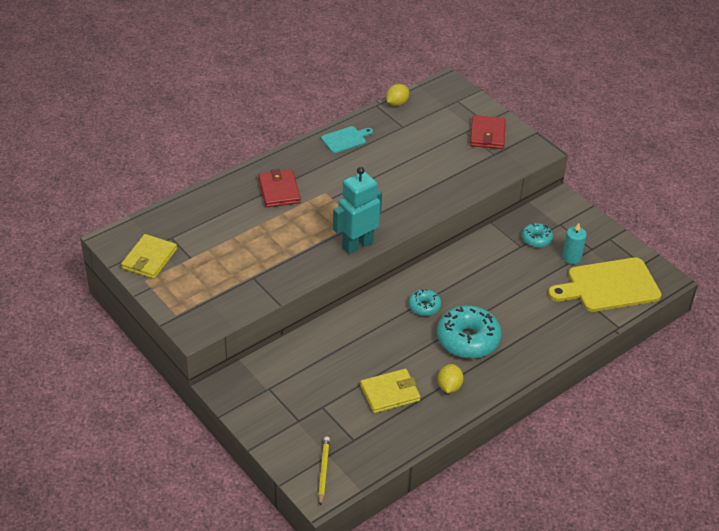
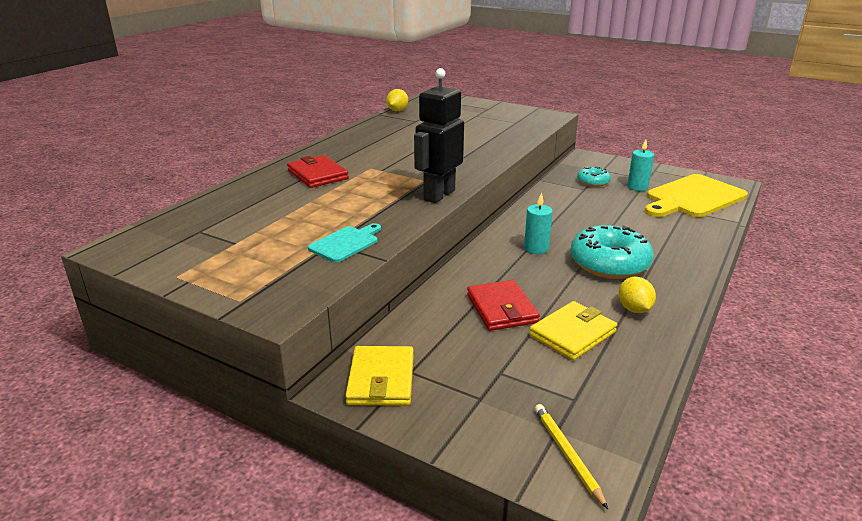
camera: 20 degrees left, 15 degrees down
yellow wallet [121,234,177,279] -> yellow wallet moved to [345,346,414,406]
turquoise cutting board [321,126,373,153] -> turquoise cutting board moved to [308,223,381,262]
turquoise robot [333,167,382,254] -> black robot [414,68,464,203]
turquoise donut [408,289,441,316] -> turquoise candle [524,192,553,254]
red wallet [470,115,506,149] -> red wallet moved to [467,280,540,331]

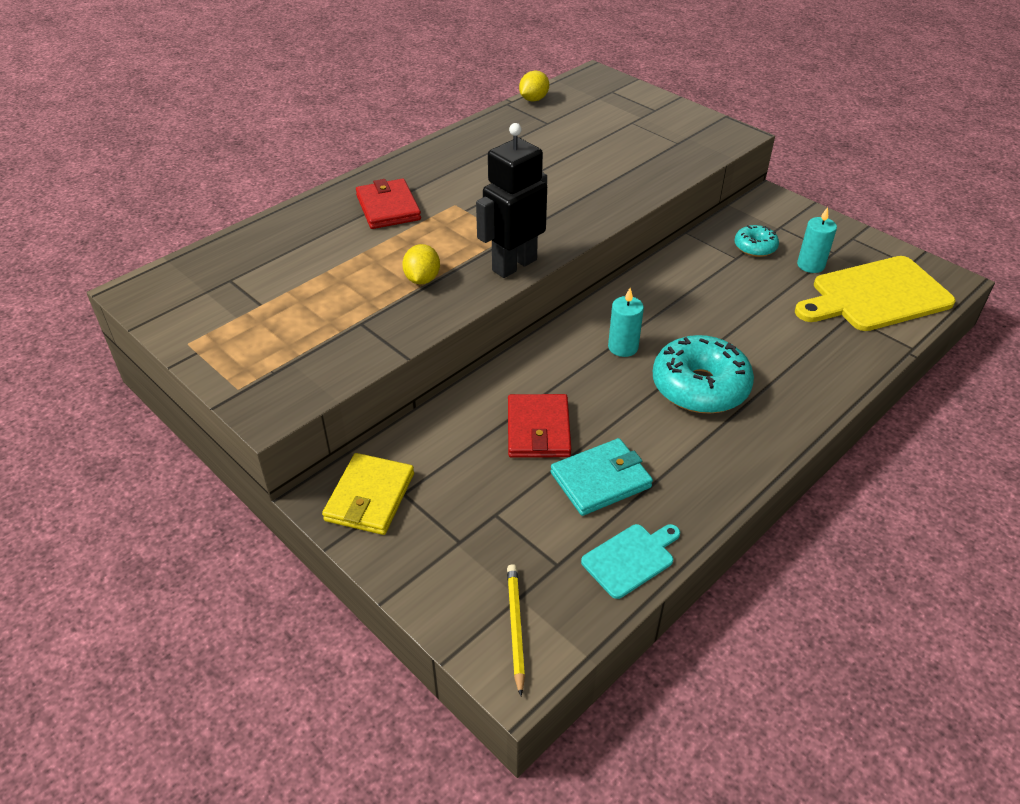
camera: 15 degrees right, 15 degrees up
turquoise cutting board [308,223,381,262] -> turquoise cutting board moved to [581,524,680,599]
yellow wallet [529,301,617,361] -> turquoise wallet [550,438,653,516]
yellow lemon [618,277,656,313] -> yellow lemon moved to [402,244,440,284]

